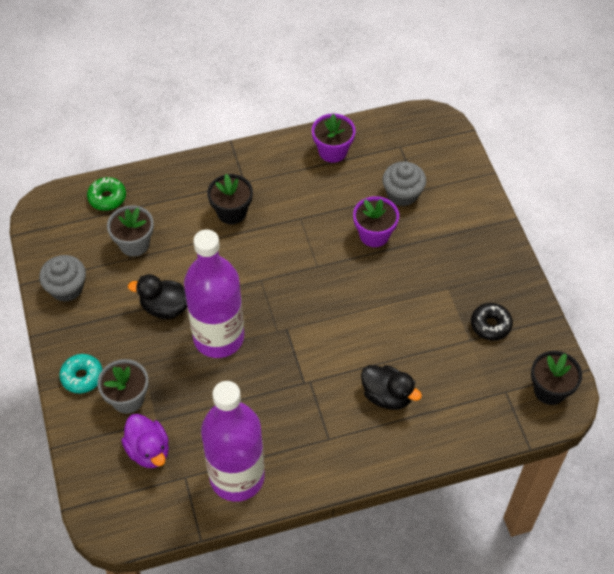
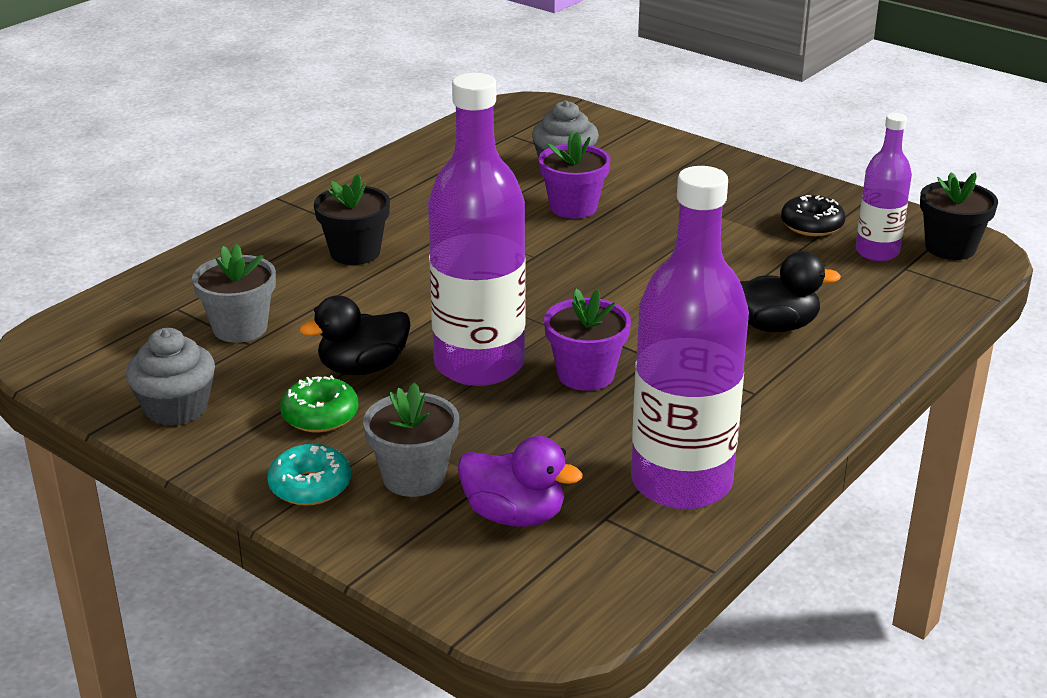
camera: 35 degrees left, 25 degrees down
green donut [87,177,126,211] -> green donut moved to [280,375,359,432]
purple flower pot [312,114,356,163] -> purple flower pot moved to [544,289,631,391]
none -> purple bottle [856,113,912,261]

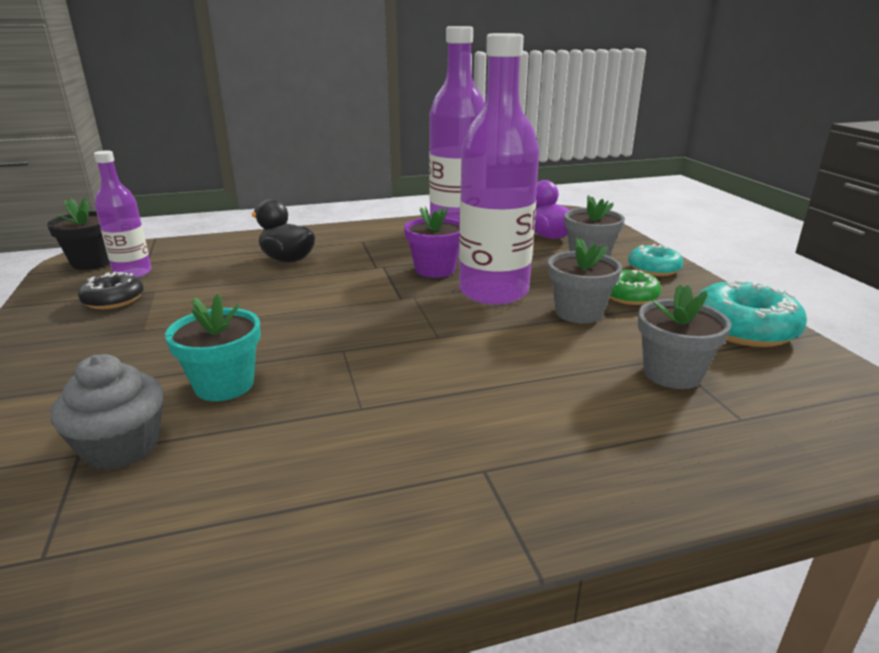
camera: 145 degrees left, 5 degrees down
grey cupcake [126,328,215,426] -> turquoise donut [697,280,807,347]
black duck [299,295,411,375] -> grey flower pot [548,238,622,324]
black flower pot [314,174,390,265] -> none
purple flower pot [539,131,611,219] -> turquoise flower pot [165,294,261,401]

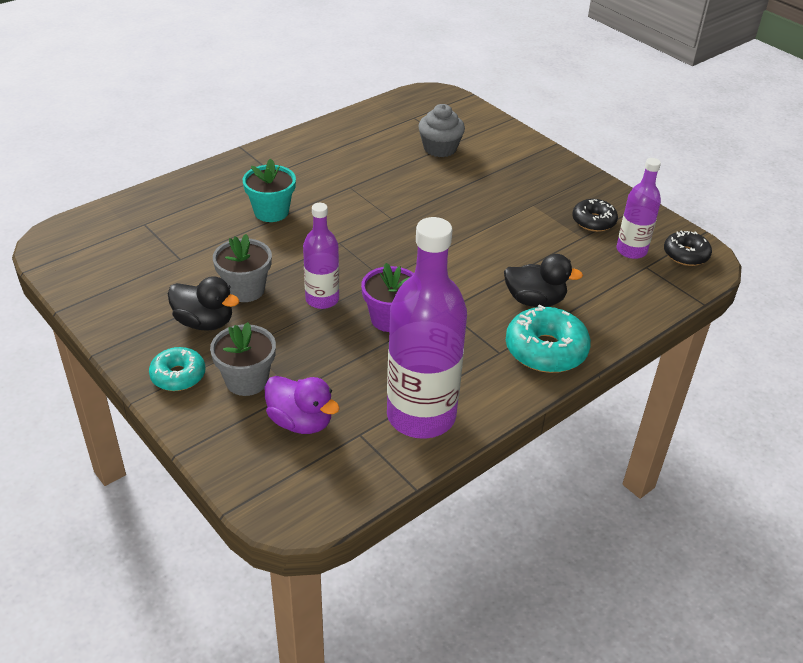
camera: 155 degrees right, 15 degrees up
black flower pot [47,198,110,270] -> black donut [664,230,712,266]
turquoise flower pot [165,294,261,401] -> turquoise flower pot moved to [243,159,296,222]
purple bottle [459,33,539,305] -> purple bottle [303,203,339,309], size x0.55
green donut [609,270,662,305] -> black duck [168,276,240,331]
grey flower pot [638,284,731,389] -> none
turquoise donut [697,280,807,347] -> turquoise donut moved to [506,305,591,373]

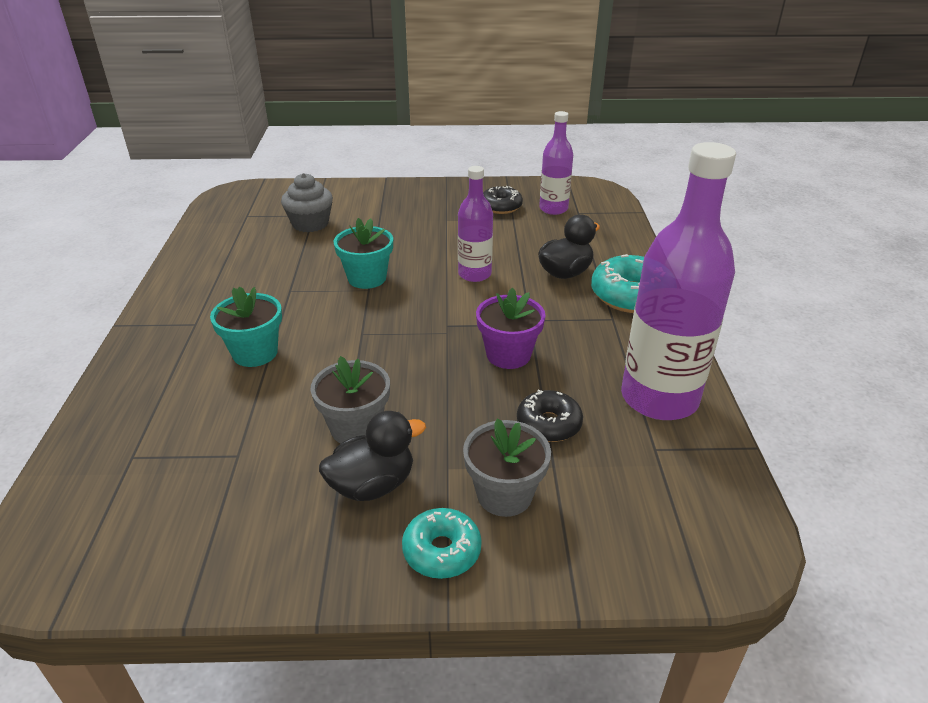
camera: 50 degrees left, 5 degrees down
purple duck [265,376,340,434] -> none
purple bottle [303,203,339,309] -> purple bottle moved to [458,166,493,282]
black donut [664,230,712,266] -> black donut moved to [517,390,583,442]
none -> turquoise flower pot [334,218,393,289]

